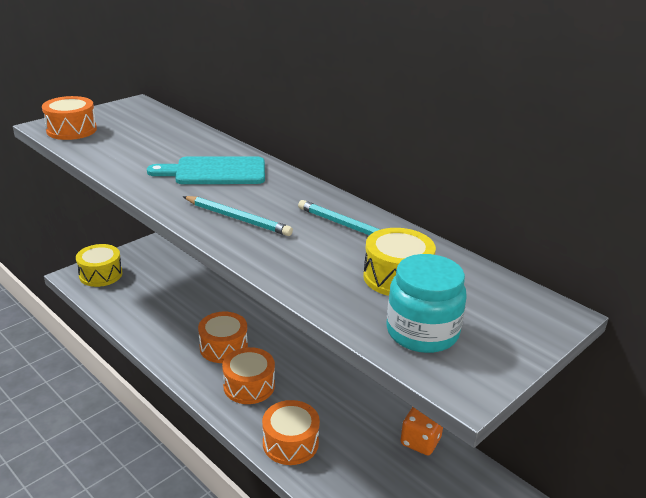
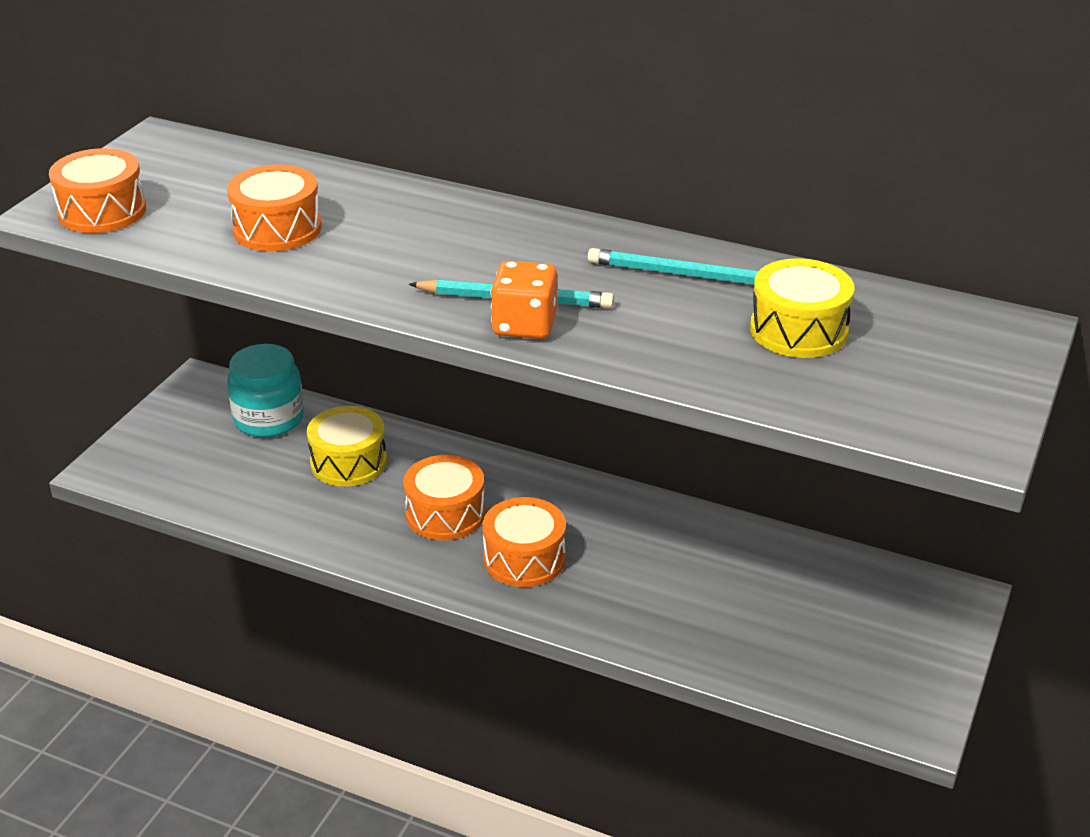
camera: 20 degrees left, 5 degrees up
yellow drum [76,244,123,287] -> yellow drum moved to [307,406,387,487]
turquoise cutting board [147,156,265,184] -> none
orange drum [262,400,320,465] -> orange drum moved to [227,164,322,252]
turquoise jar [386,254,467,353] -> turquoise jar moved to [227,344,304,437]
orange dice [400,407,443,455] -> orange dice moved to [490,260,557,339]

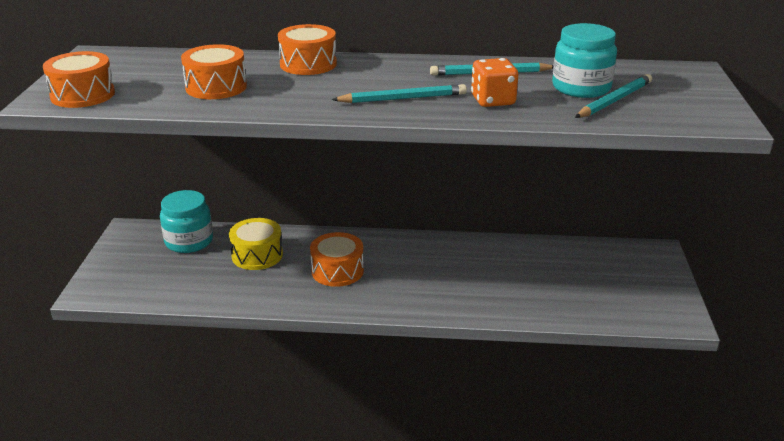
camera: 20 degrees left, 5 degrees down
orange drum [482,497,566,587] -> orange drum moved to [278,24,337,75]
orange dice [490,260,557,339] -> orange dice moved to [471,58,518,107]
yellow drum [750,258,855,358] -> turquoise jar [552,23,617,98]
none -> turquoise pencil [575,74,652,118]

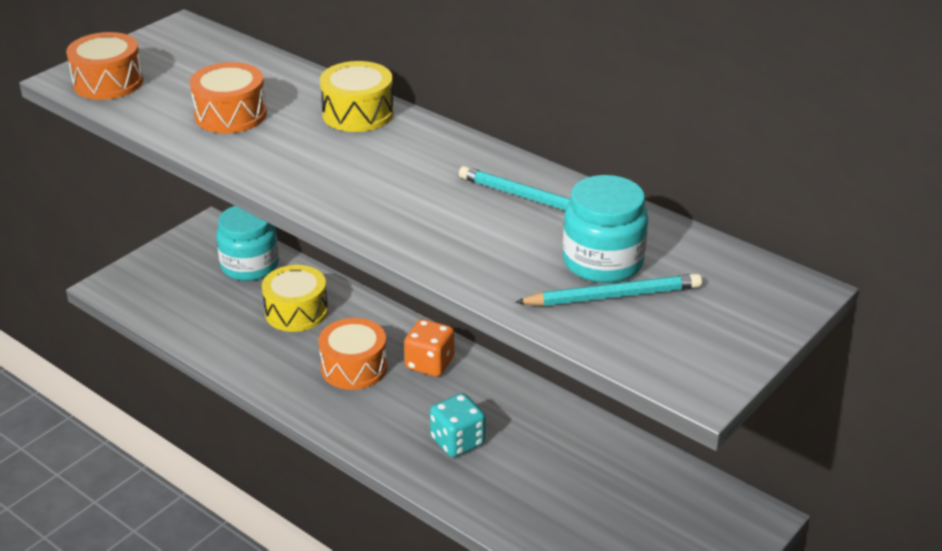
camera: 35 degrees right, 5 degrees up
orange drum [278,24,337,75] -> yellow drum [320,61,394,132]
turquoise pencil [331,84,467,103] -> none
orange dice [471,58,518,107] -> orange dice moved to [404,319,454,377]
none -> turquoise dice [430,393,485,457]

